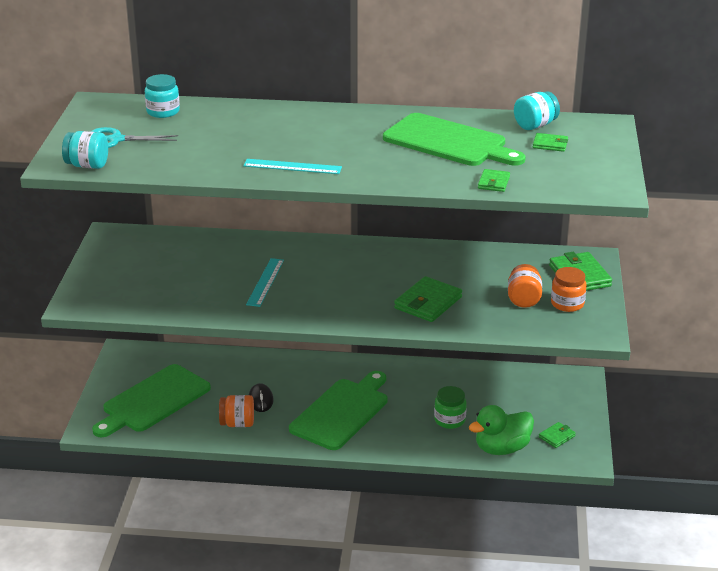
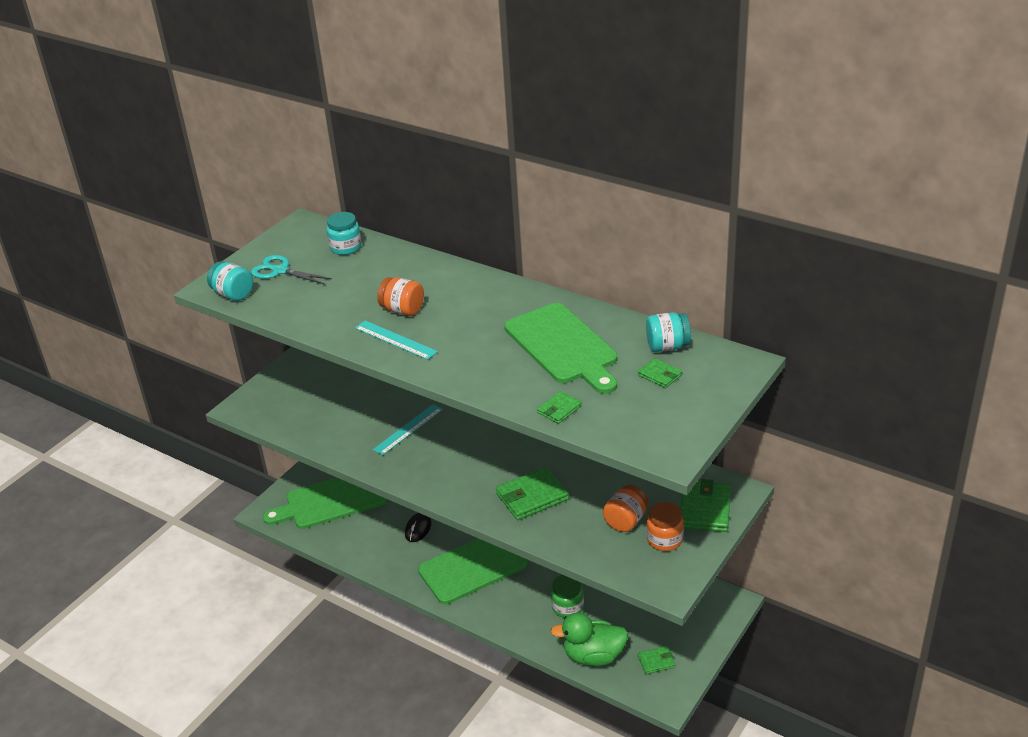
camera: 30 degrees right, 5 degrees up
orange jar [219,395,254,427] -> orange jar moved to [377,277,424,316]

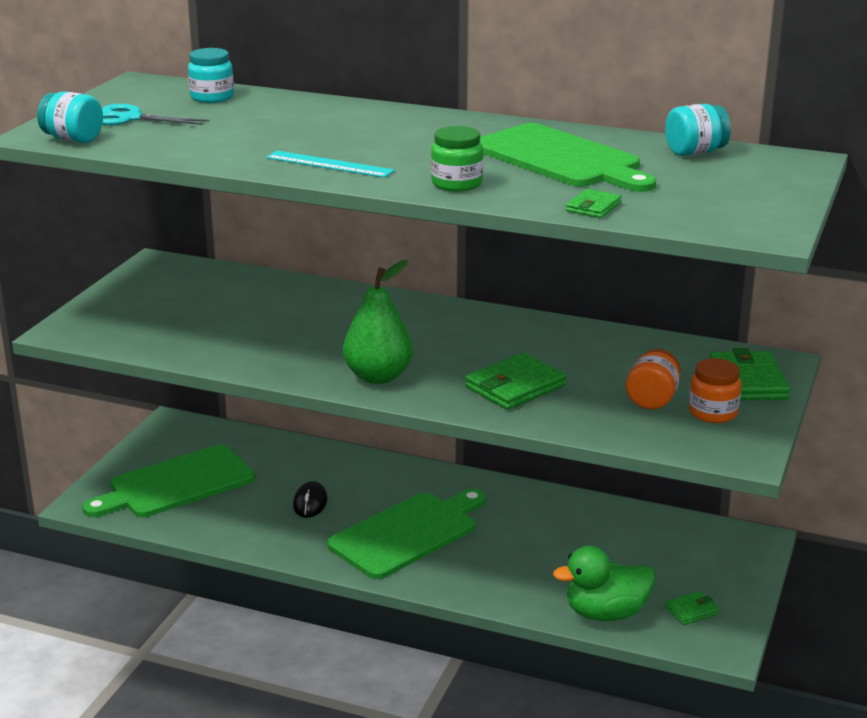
camera: 15 degrees left, 10 degrees down
turquoise ruler [373,404,443,455] -> none
orange jar [377,277,424,316] -> none
green jar [551,575,584,618] -> green jar moved to [431,126,483,191]
green wallet [638,358,682,388] -> none
none -> green pear [343,260,413,384]

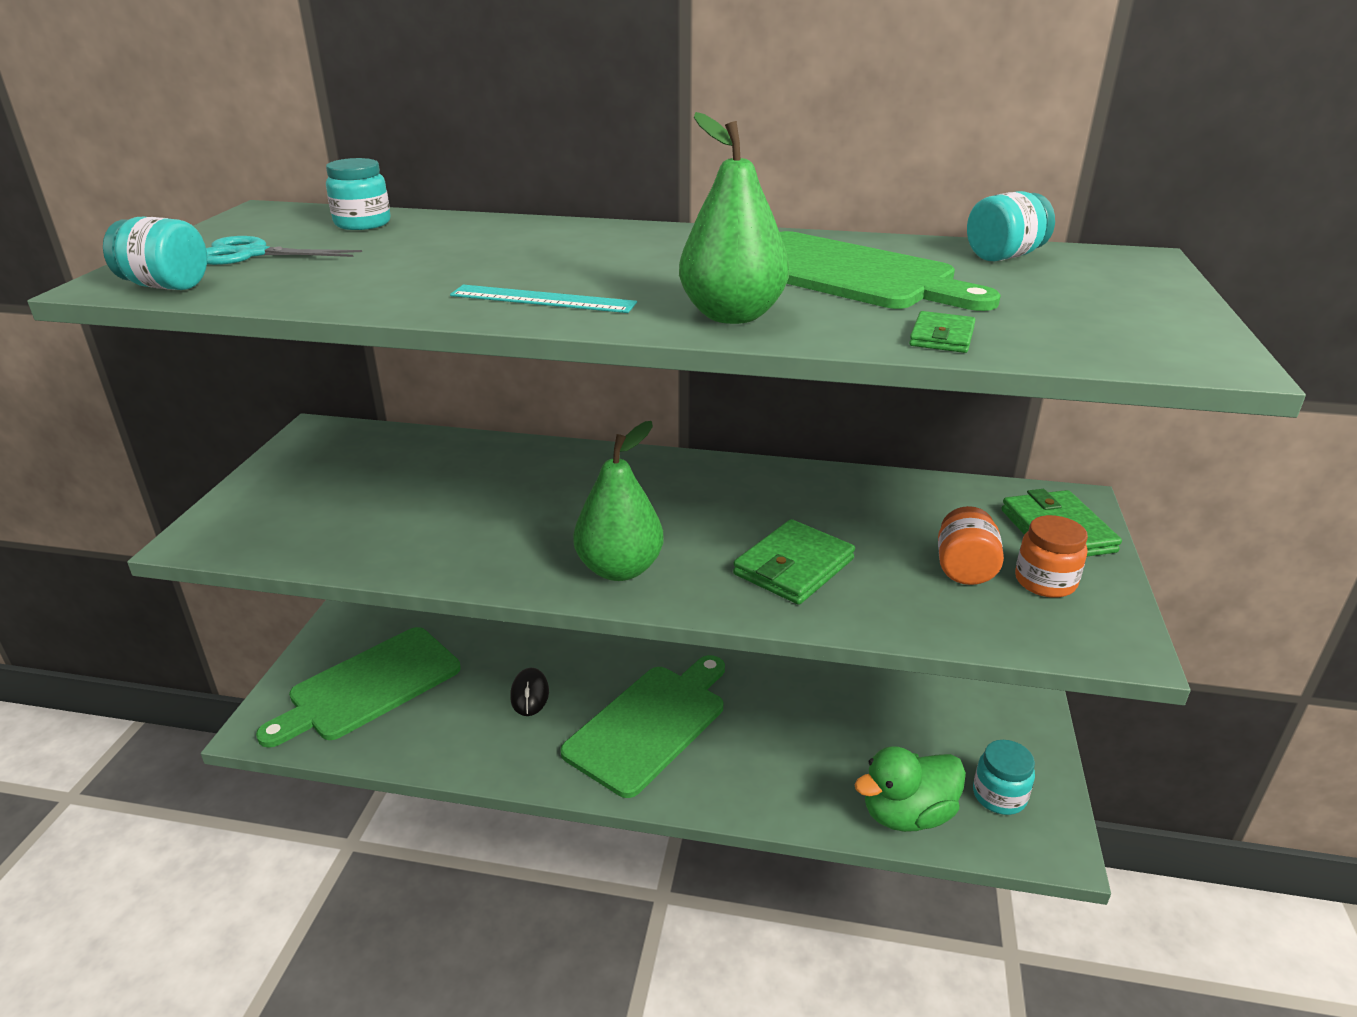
camera: 10 degrees left, 5 degrees up
green jar [431,126,483,191] -> green pear [679,112,789,324]
green wallet [665,591,719,625] -> turquoise jar [973,740,1035,815]

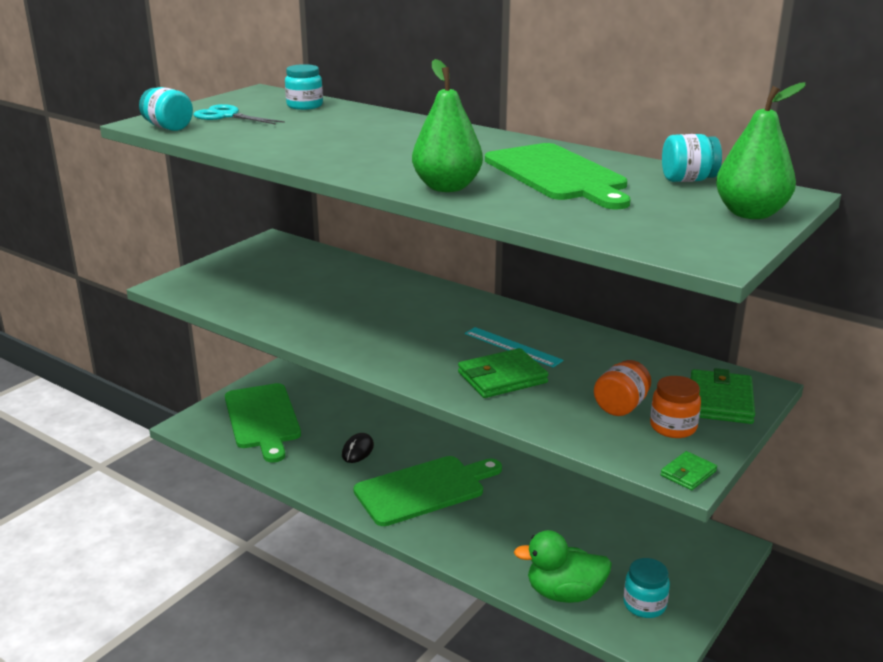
camera: 25 degrees right, 5 degrees down
green cutting board [256,627,461,748] -> green cutting board turned 90 degrees counterclockwise [225,383,301,463]
turquoise ruler [450,285,637,313] -> turquoise ruler moved to [465,327,563,367]
green pear [573,421,664,581] -> green pear moved to [716,82,806,219]
green wallet [909,311,975,353] -> green wallet moved to [660,451,717,490]

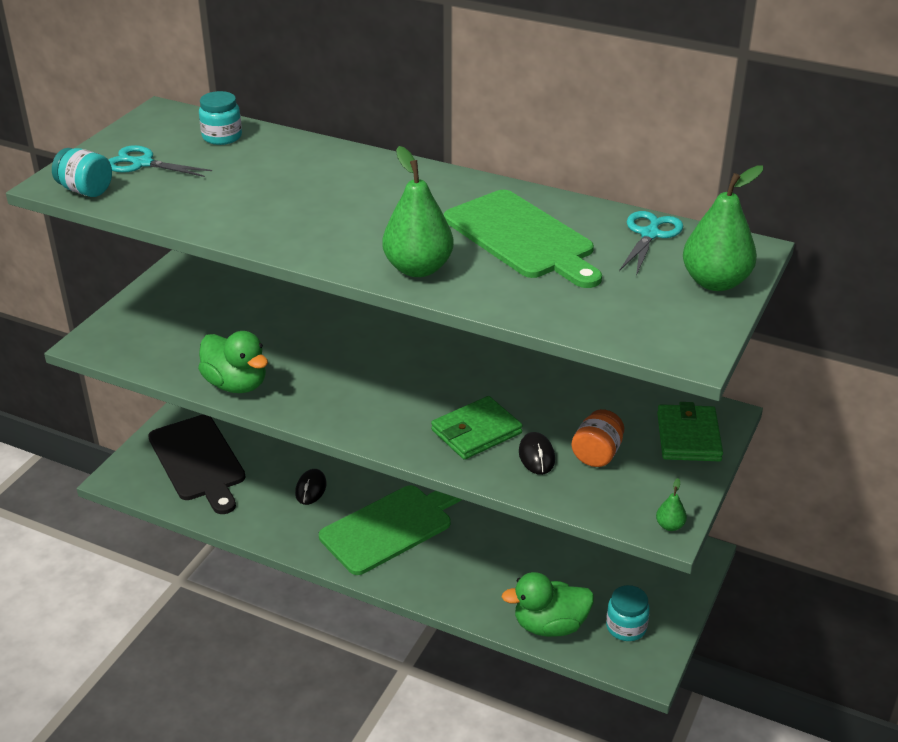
camera: 10 degrees left, 10 degrees up
green cutting board [225,383,301,463] -> black cutting board [148,415,245,514]
turquoise ruler [465,327,563,367] -> none
orange jar [650,376,701,438] -> none
green wallet [660,451,717,490] -> green pear [656,478,687,531]
turquoise jar [662,134,722,182] -> turquoise scissors [619,211,683,275]
none -> green duck [198,331,268,393]
none -> black mouse [519,432,555,475]

